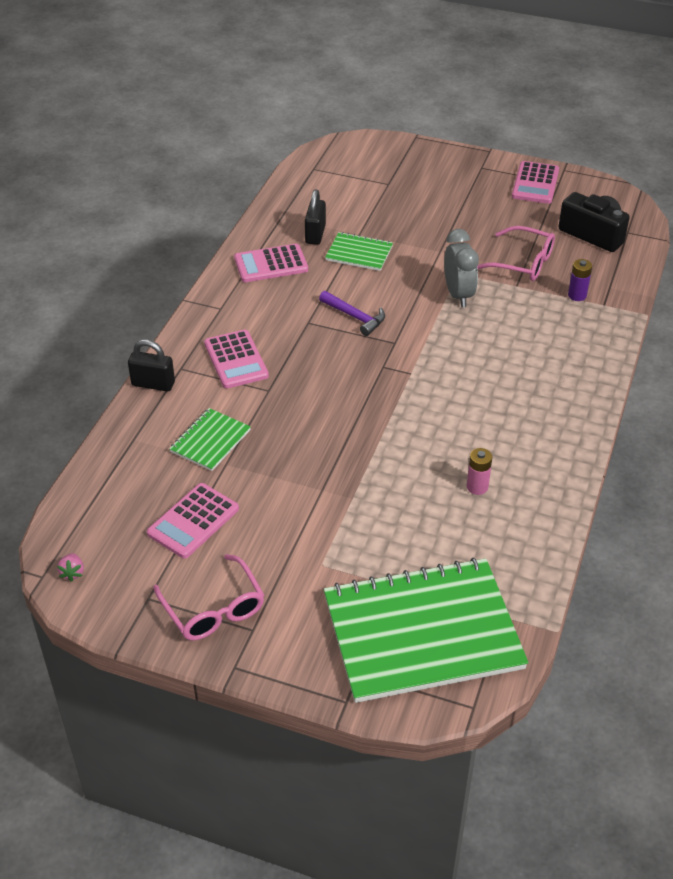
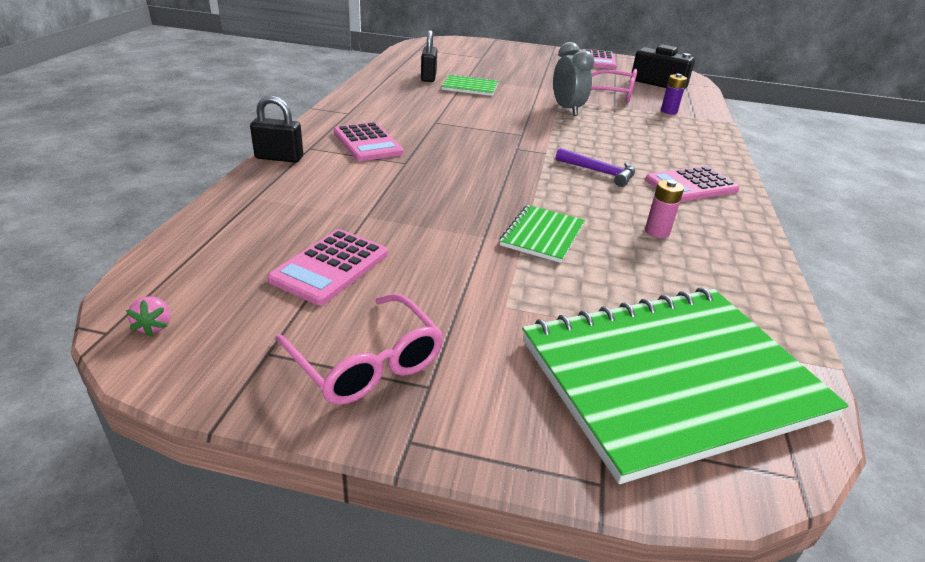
camera: 10 degrees left, 10 degrees down
green notebook [169,408,251,471] -> green notebook moved to [500,205,585,263]
pink calculator [234,244,308,282] -> pink calculator moved to [645,166,740,202]
purple hammer [319,291,385,336] -> purple hammer moved to [556,148,635,187]

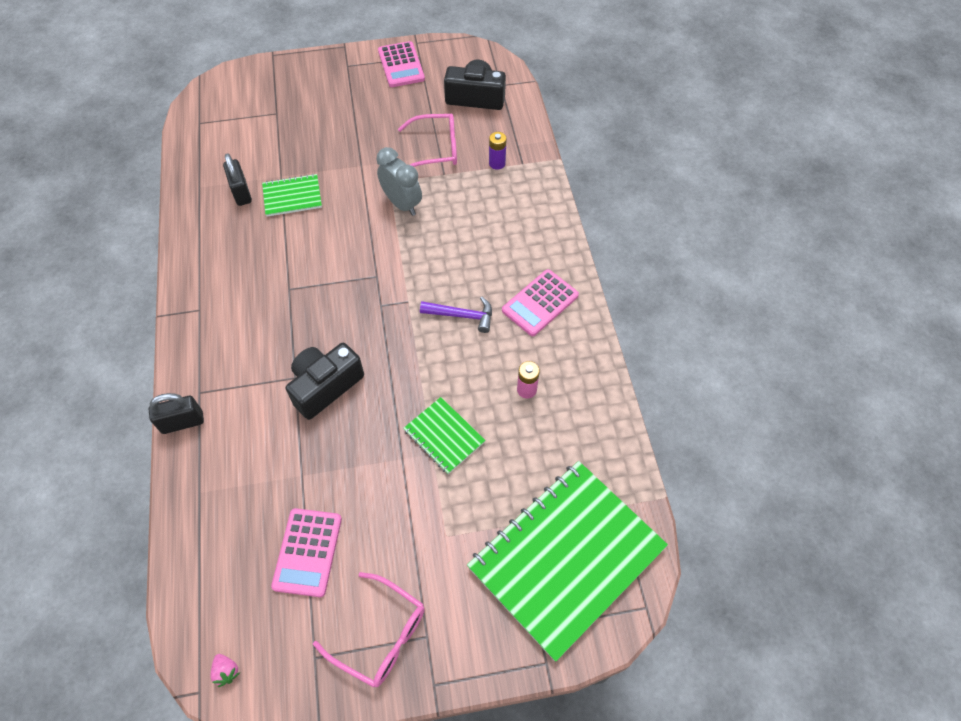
camera: 20 degrees left, 25 degrees up
pink calculator [334,122,404,161] -> none
green notebook [500,205,585,263] -> green notebook turned 45 degrees counterclockwise [403,397,486,474]
none -> black camera [286,343,364,420]

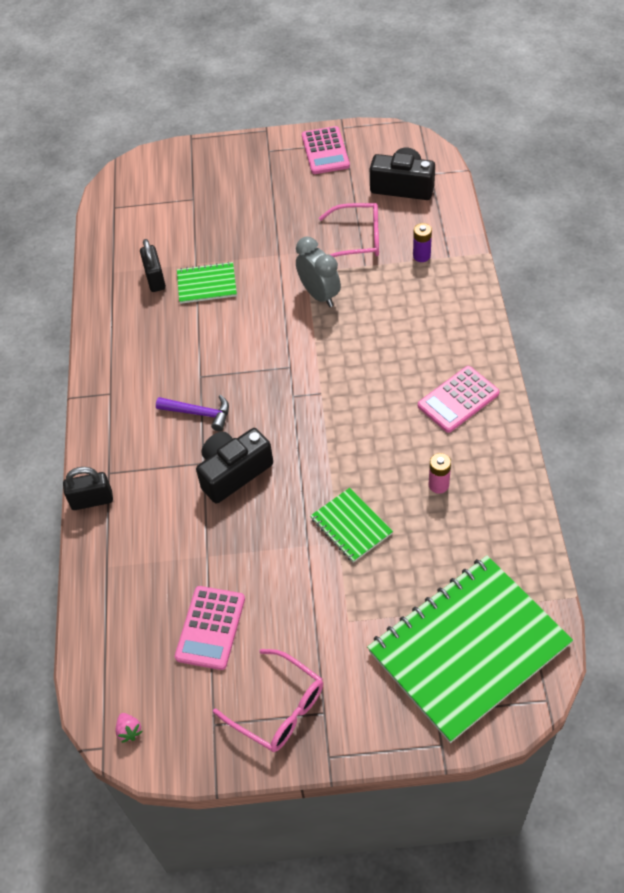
camera: 10 degrees right, 5 degrees down
purple hammer [420,297,492,333] -> purple hammer moved to [156,395,229,431]

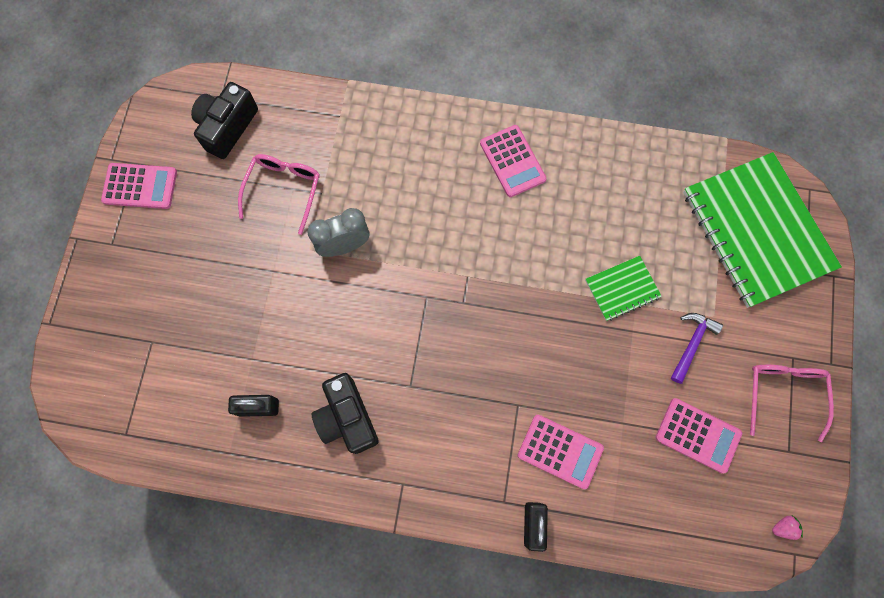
camera: 80 degrees left, 20 degrees up
purple hammer [156,395,229,431] -> purple hammer moved to [671,313,723,384]
green notebook [177,262,237,304] -> none
black camera [196,428,273,504] -> black camera moved to [312,373,379,454]
pink glasses [213,649,323,752] -> pink glasses turned 45 degrees counterclockwise [750,365,834,442]
purple battery [413,223,432,262] -> none
pink battery [429,453,451,494] -> none
none -> pink calculator [518,415,604,489]

